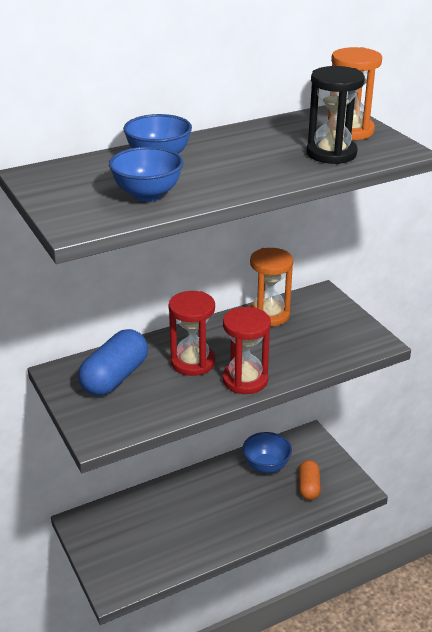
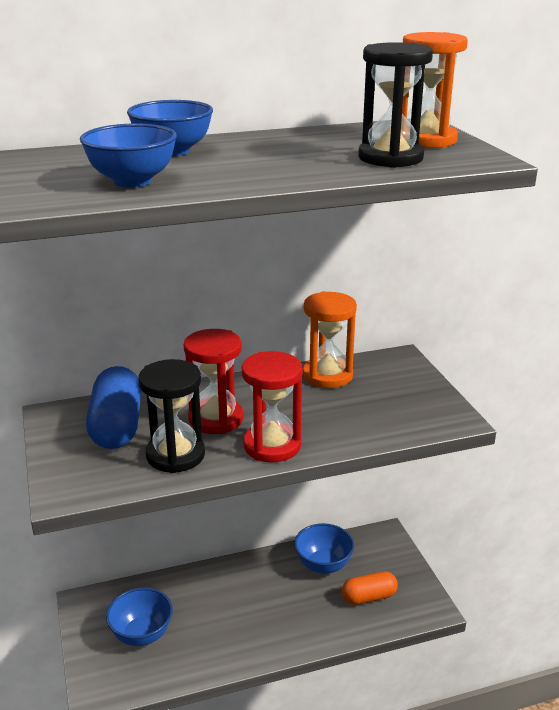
camera: 10 degrees right, 5 degrees down
blue capsule [78,329,148,396] -> blue capsule turned 45 degrees counterclockwise [86,366,142,449]
orange capsule [299,460,321,500] -> orange capsule turned 60 degrees clockwise [342,571,398,605]
none -> blue bowl [106,588,173,646]
none -> black hourglass [138,359,205,473]

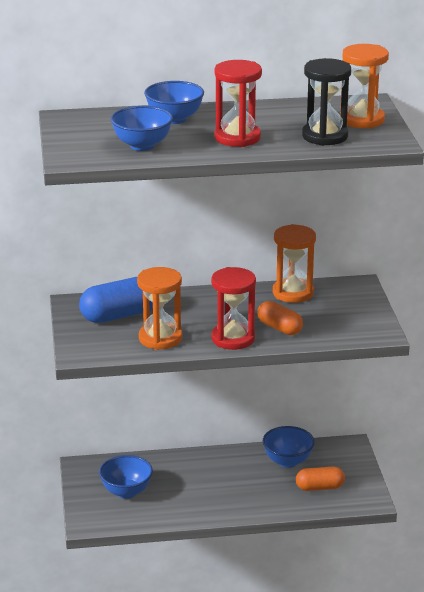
camera: 10 degrees right, 0 degrees up
blue capsule [86,366,142,449] -> blue capsule turned 60 degrees clockwise [79,277,153,323]
black hourglass [138,359,205,473] -> orange hourglass [137,267,182,350]
red hourglass [184,329,244,434] -> red hourglass moved to [215,60,262,147]
none -> orange capsule [257,301,303,335]

